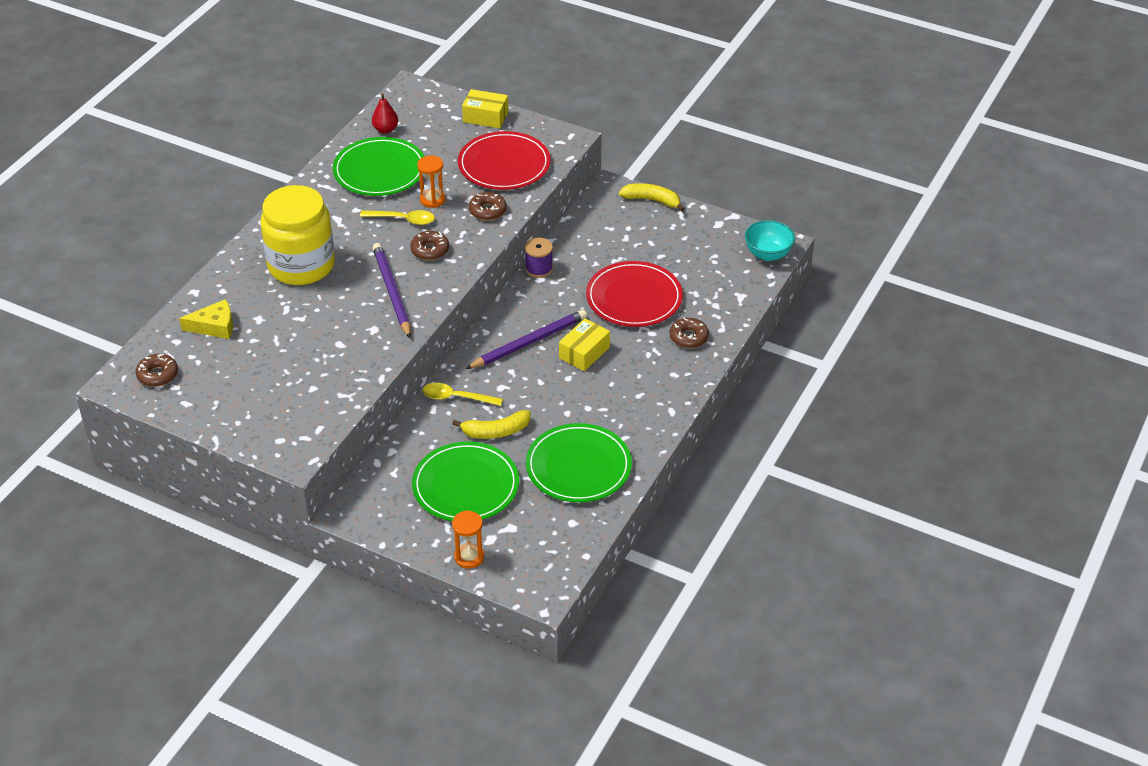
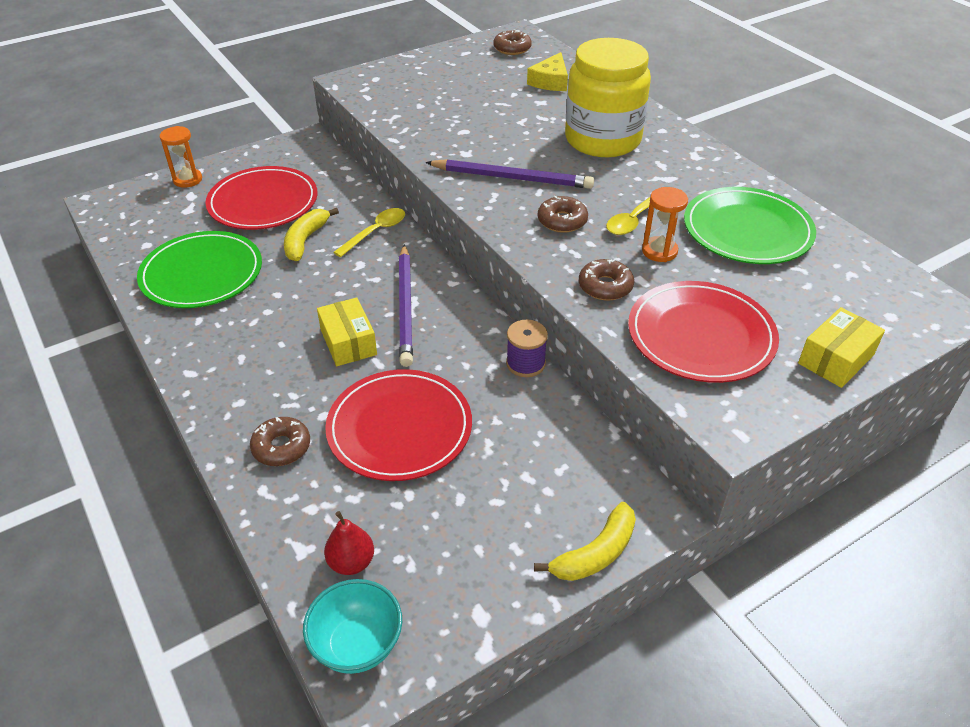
camera: 120 degrees right, 0 degrees up
red pear [372,93,398,133] -> red pear moved to [324,511,374,575]
green plate [412,442,519,521] -> red plate [205,166,318,230]

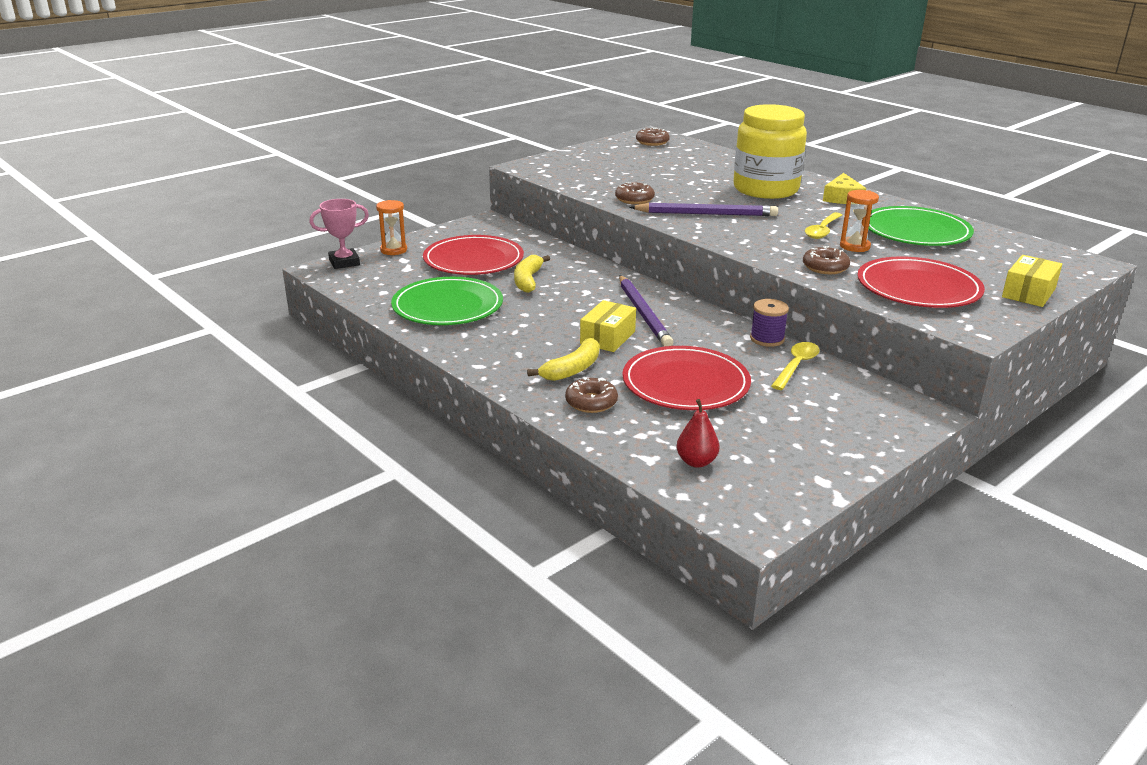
camera: 10 degrees left, 15 degrees down
turquoise bowl [303,579,402,674] -> none
yellow box [317,297,377,366] -> yellow box turned 60 degrees clockwise [580,300,636,352]
yellow spoon [333,208,405,257] -> yellow spoon moved to [771,342,820,390]
yellow cheese [527,52,568,91] -> yellow cheese moved to [823,173,866,204]
yellow banana [534,502,636,581] -> yellow banana moved to [527,338,600,381]
brown donut [538,196,588,233] -> brown donut moved to [615,182,655,204]
none -> pink trophy [309,199,369,269]

